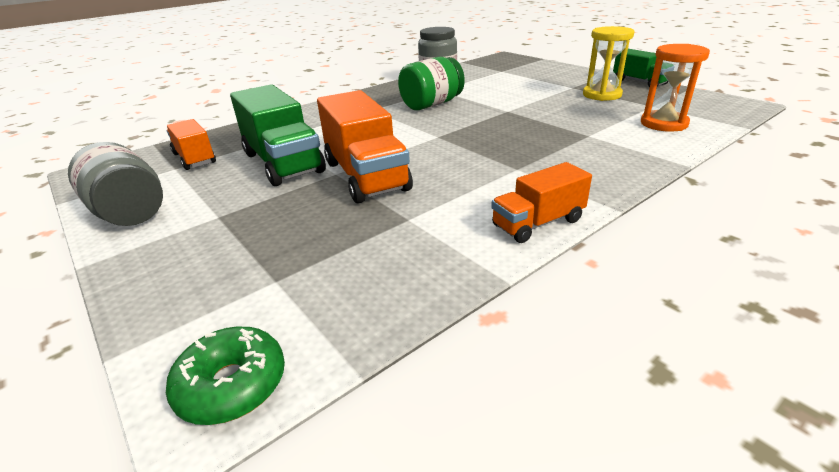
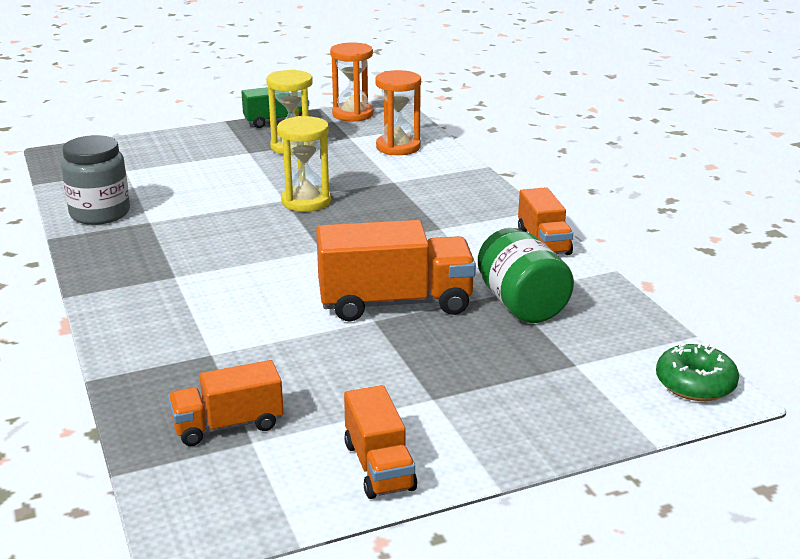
camera: 75 degrees left, 5 degrees down
grey jar [68,142,163,226] -> orange truck [344,385,417,499]
green truck [230,84,326,186] -> none
green jar [398,57,465,110] -> green jar moved to [478,228,574,323]
none -> yellow hourglass [277,116,331,212]
none -> orange hourglass [330,42,374,122]

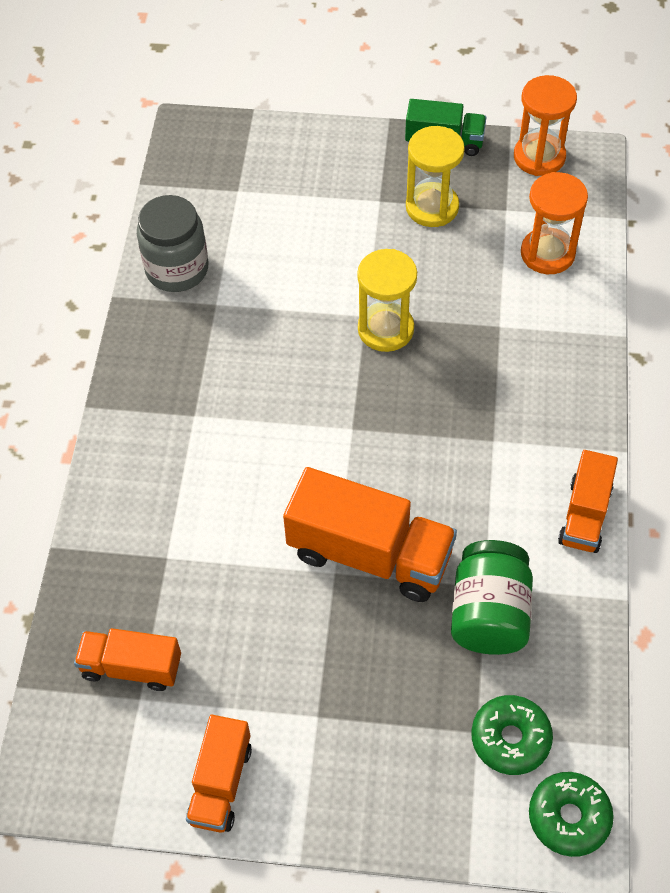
camera: 30 degrees right, 30 degrees up
none -> green donut [471,695,553,775]

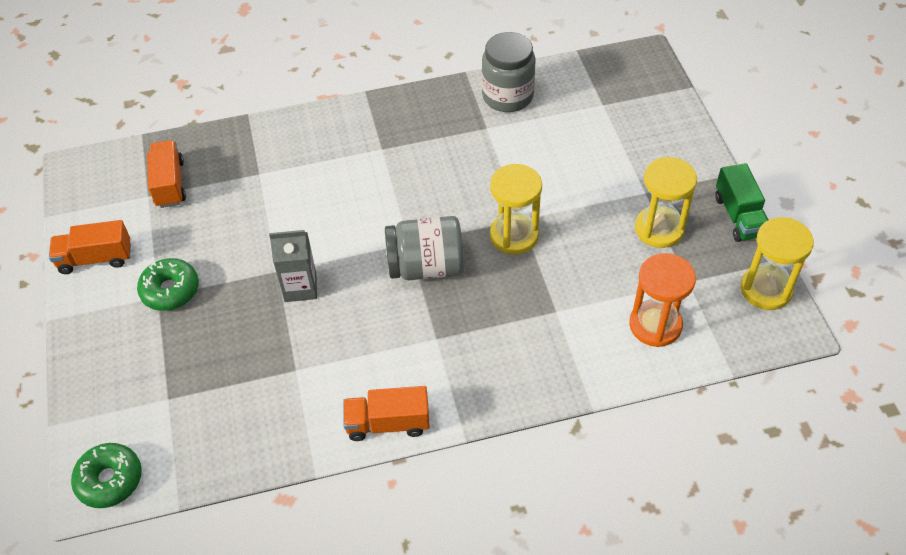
camera: 70 degrees right, 5 degrees down
orange truck [283,467,457,602] -> grey carton [269,230,317,302]
green jar [451,540,533,655] -> none
green donut [471,695,553,775] -> green donut moved to [137,258,199,311]
orange hourglass [514,75,577,176] -> yellow hourglass [740,217,814,310]
none -> grey jar [385,216,464,280]

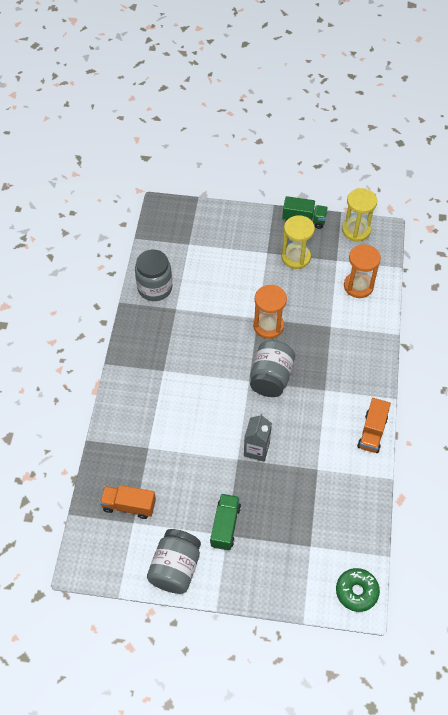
camera: 70 degrees left, 5 degrees up
orange truck [49,220,131,274] -> grey jar [147,529,201,594]
green donut [137,258,199,311] -> green truck [210,494,241,550]
yellow hourglass [490,164,542,254] -> orange hourglass [253,285,287,339]

